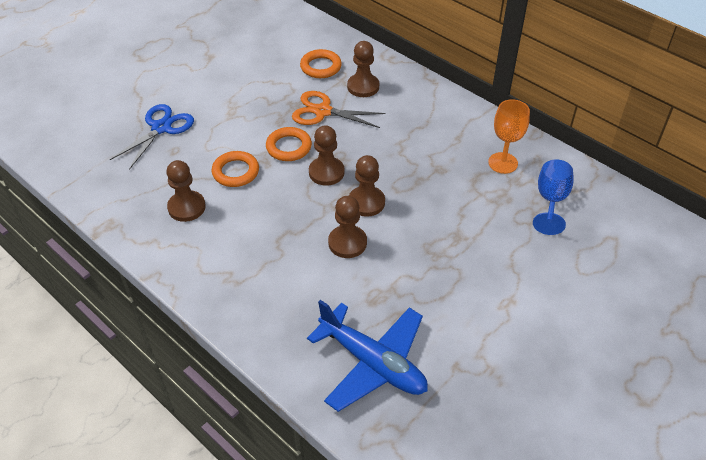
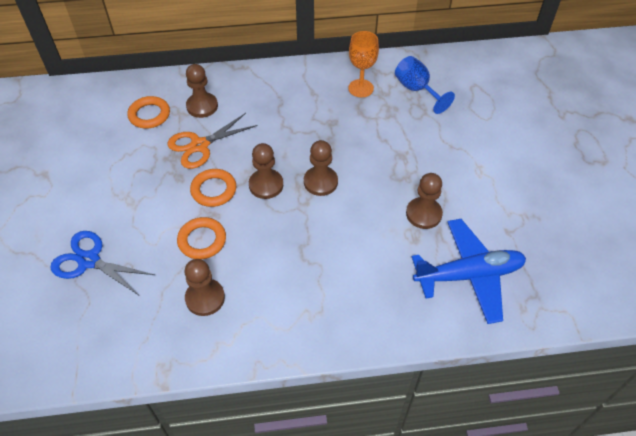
camera: 50 degrees left, 5 degrees up
blue scissors [110,104,194,170] -> blue scissors turned 45 degrees counterclockwise [50,231,155,295]
brown pawn [328,196,367,258] -> brown pawn moved to [406,173,443,229]

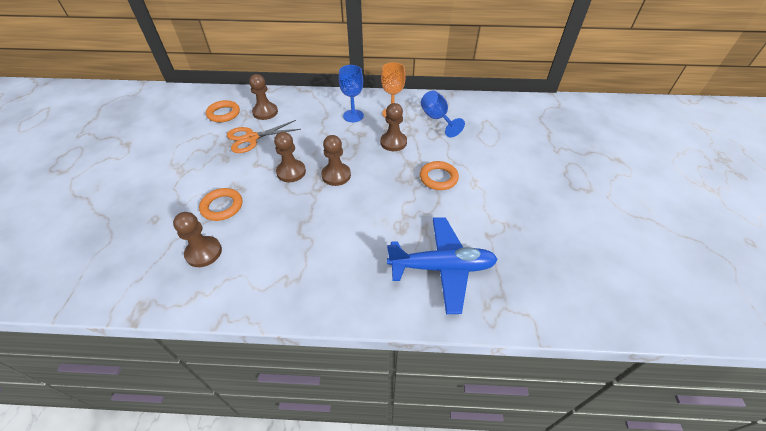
camera: 10 degrees right, 5 degrees down
blue scissors [50,231,155,295] -> none
orange ring [190,169,236,207] -> orange ring moved to [420,161,459,190]
brown pawn [406,173,443,229] -> brown pawn moved to [380,103,407,151]
none -> blue goblet [339,65,364,122]

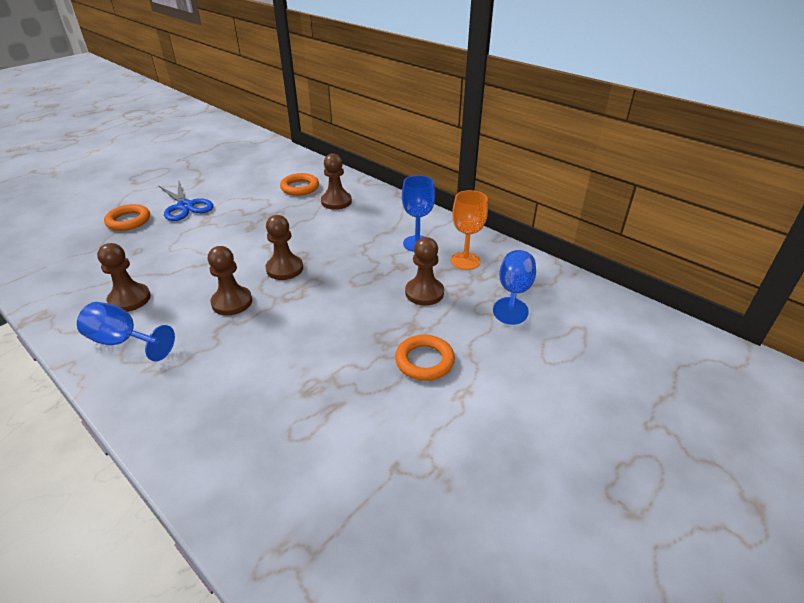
camera: 40 degrees right, 10 degrees down
orange ring [199,188,242,221] -> orange ring moved to [104,204,150,231]
orange scissors [227,120,301,153] -> none
brown pawn [321,135,351,186] -> brown pawn moved to [208,246,252,315]
blue plane [387,217,498,314] -> none
none -> blue goblet [77,302,175,362]
none -> blue scissors [159,181,213,221]

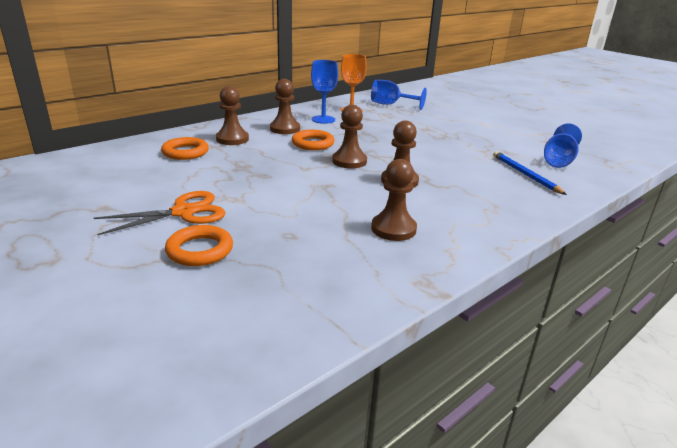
camera: 85 degrees left, 10 degrees down
blue goblet [77,302,175,362] -> blue goblet moved to [544,123,582,168]
blue scissors [159,181,213,221] -> orange scissors [94,191,226,235]
orange ring [395,335,455,381] -> orange ring moved to [292,130,335,150]
brown pawn [405,237,444,306] -> brown pawn moved to [270,79,300,134]
none -> blue pencil [493,151,567,195]

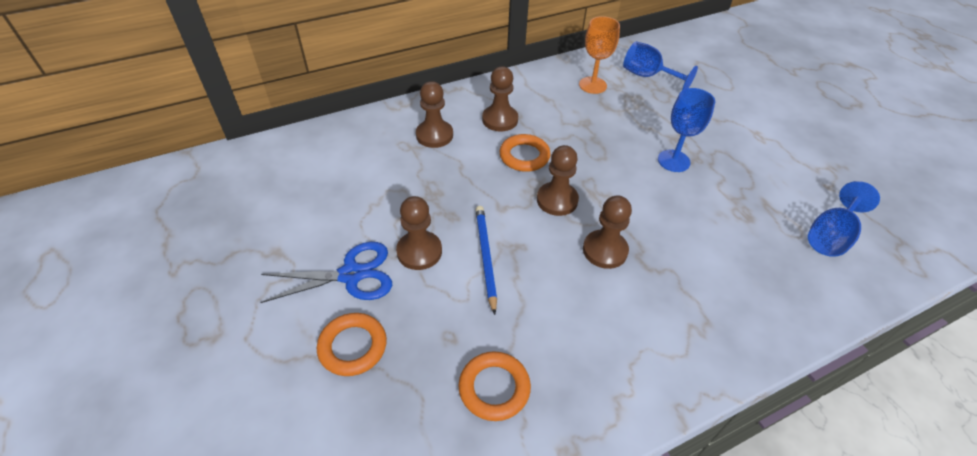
camera: 15 degrees right, 20 degrees up
orange scissors [94,191,226,235] -> blue scissors [260,242,392,303]
orange ring [161,137,209,160] -> orange ring moved to [458,351,531,421]
blue goblet [311,60,338,124] -> blue goblet moved to [658,88,715,172]
brown pawn [371,159,417,241] -> brown pawn moved to [396,196,442,270]
blue pencil [493,151,567,195] -> blue pencil moved to [476,206,497,315]

